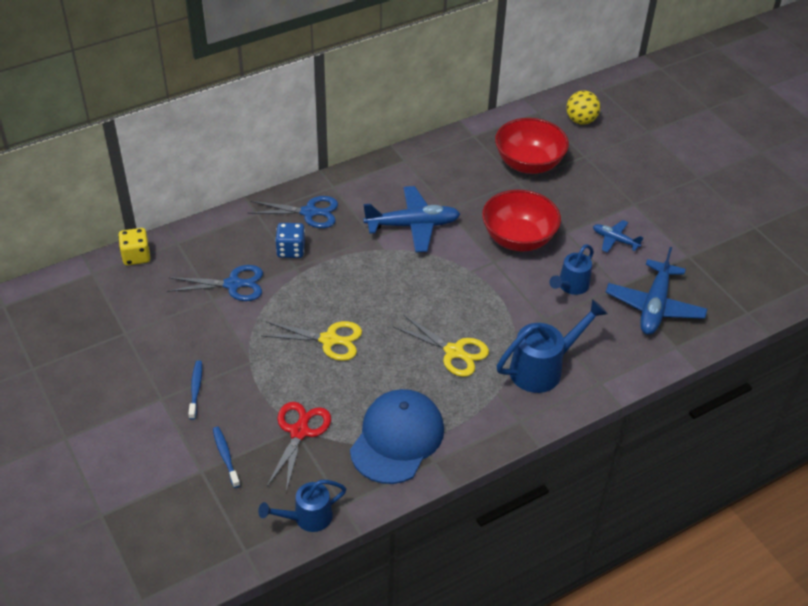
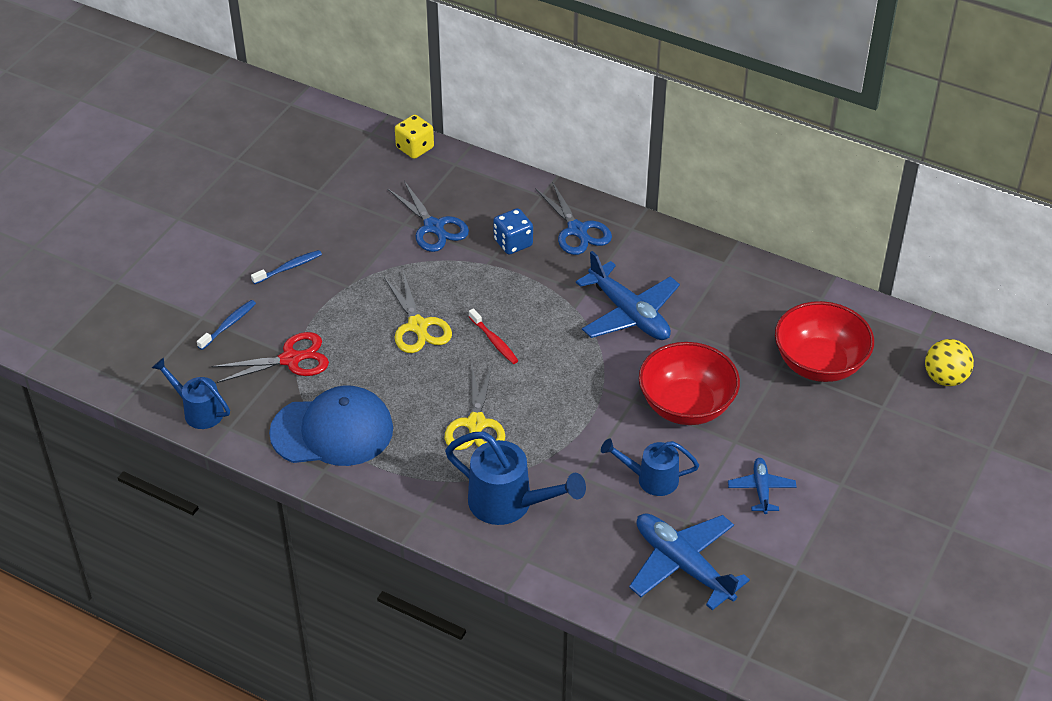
camera: 60 degrees right, 0 degrees up
blue plane [606,247,707,335] -> blue plane turned 60 degrees clockwise [629,513,750,610]
none -> red toothbrush [469,309,519,364]

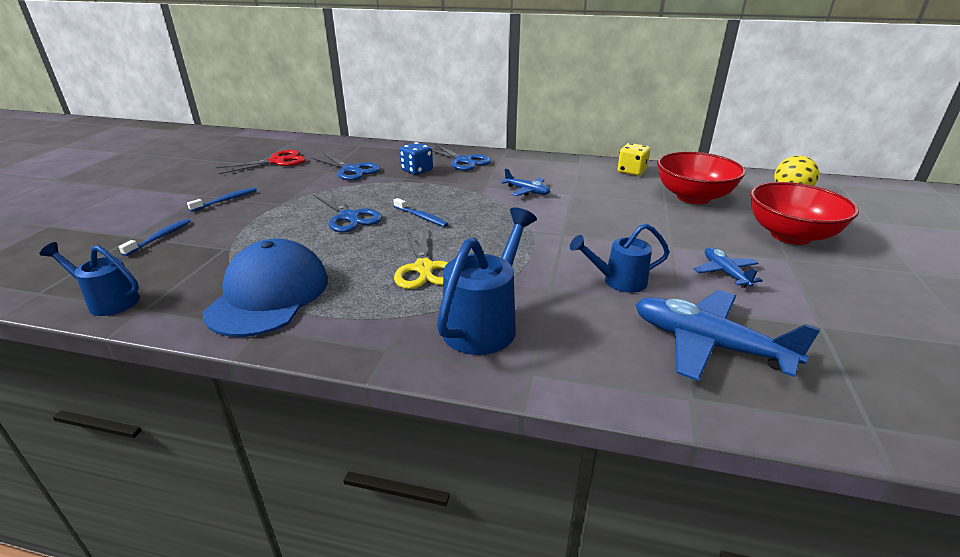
camera: 15 degrees left, 15 degrees down
red scissors [211,332,329,383] -> red scissors moved to [215,150,306,174]
blue cap [269,385,393,466] -> blue cap turned 60 degrees counterclockwise [203,239,328,337]
yellow scissors [384,272,452,353] -> blue scissors [314,190,382,233]
yellow dice [395,114,434,159] -> yellow dice moved to [618,143,650,176]
blue watering can [445,431,586,525] -> blue watering can turned 75 degrees counterclockwise [437,207,537,355]
red toothbrush [469,309,519,364] -> blue toothbrush [393,198,448,227]
blue plane [576,251,680,340] -> blue plane [501,168,550,196], size x0.54
red bowl [639,342,740,425] -> red bowl moved to [750,182,859,245]

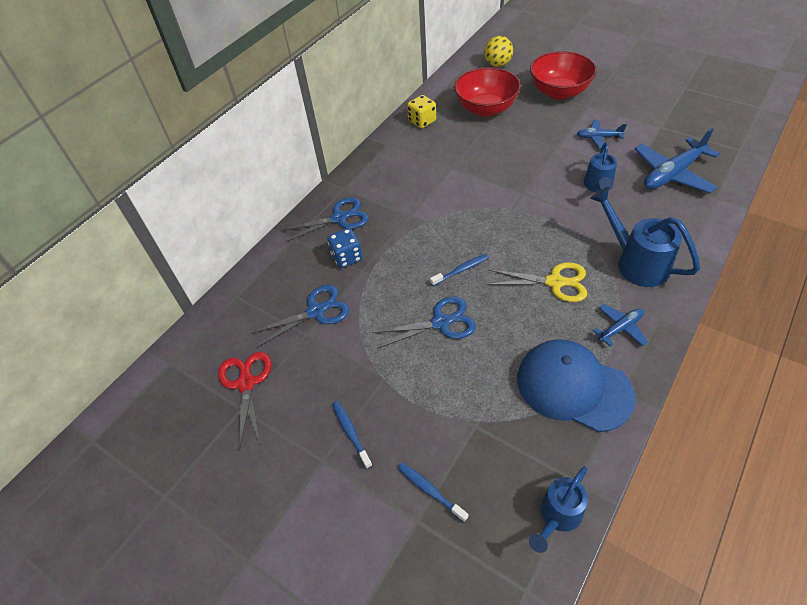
camera: 65 degrees left, 20 degrees up
blue plane [501,168,550,196] -> blue plane moved to [593,304,648,346]

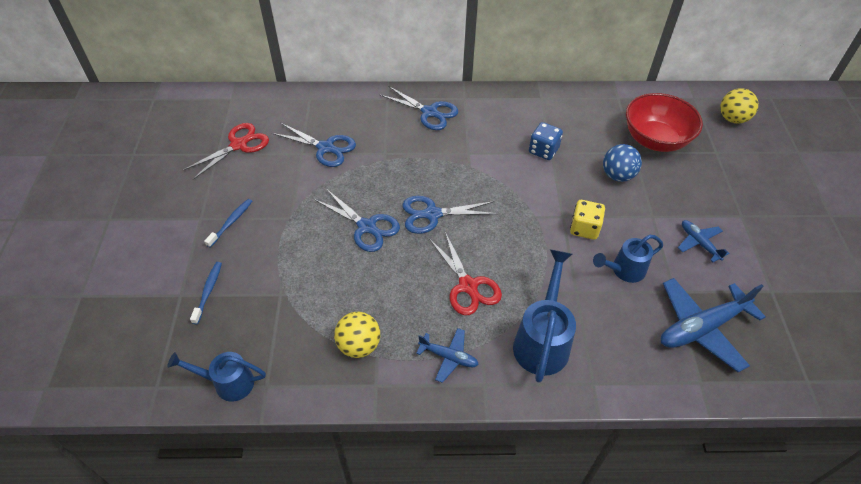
camera: 50 degrees right, 0 degrees up
blue dice [327,228,363,268] -> blue dice moved to [529,122,563,160]
yellow dice [407,95,436,128] -> yellow dice moved to [570,200,605,240]
blue toothbrush [430,254,489,286] -> blue scissors [402,196,498,234]
yellow scissors [488,262,587,302] -> red scissors [429,232,502,315]
blue cap [517,339,636,432] -> yellow ball [334,312,380,358]
red bowl [530,51,596,100] -> none
blue plane [634,128,720,194] -> blue plane turned 45 degrees counterclockwise [661,278,766,372]
none -> blue ball [603,144,642,182]

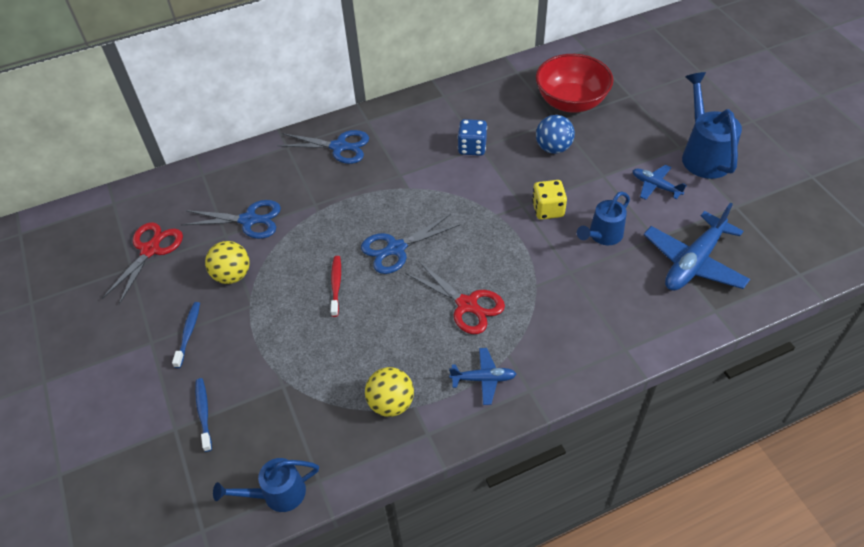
camera: 20 degrees left, 0 degrees up
blue scissors [314,189,400,252] -> red toothbrush [331,256,341,317]
blue watering can [513,249,576,383] -> blue watering can moved to [682,72,742,179]
yellow ball [720,88,758,124] -> yellow ball moved to [205,241,250,284]

